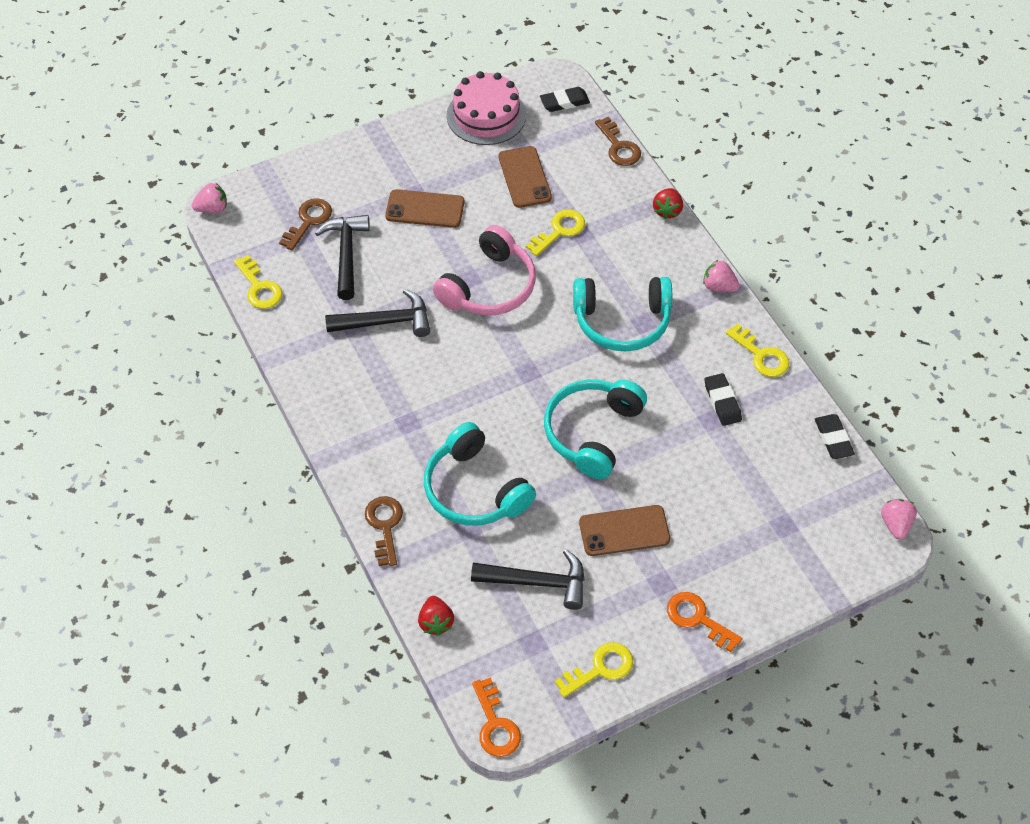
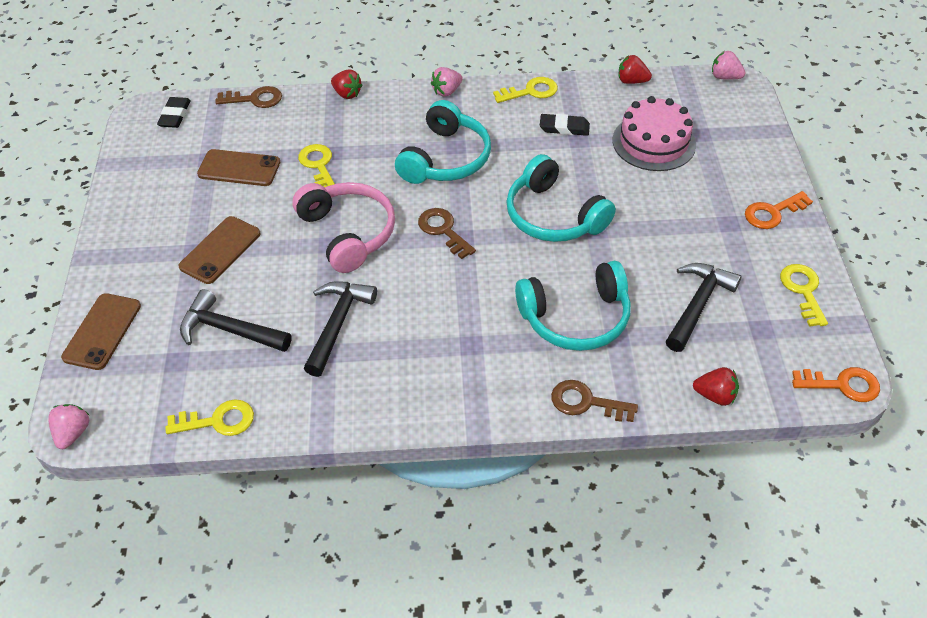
camera: 65 degrees left, 5 degrees down
brown key [279,198,332,250] -> brown key moved to [418,208,476,259]
pink cake [447,71,526,145] -> pink cake moved to [613,96,696,171]
brown phone [579,505,670,556] -> brown phone moved to [61,293,141,370]
black eraser [815,414,855,459] -> red strawberry [618,55,652,84]

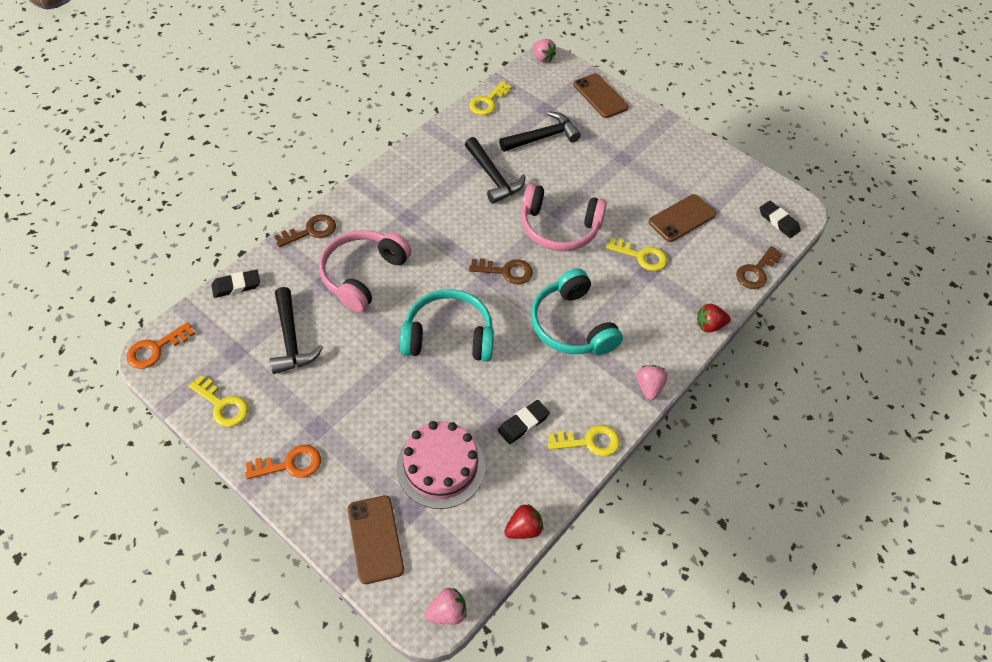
camera: 130 degrees right, 5 degrees up
brown phone [178,216,260,284] -> brown phone moved to [348,495,404,584]
yellow key [493,77,558,103] -> yellow key turned 120 degrees counterclockwise [548,425,620,456]
turquoise headphones [515,261,631,351] -> pink headphones [319,230,412,312]
red strawberry [693,367,739,406] -> black eraser [211,269,260,298]
orange key [745,191,813,229] -> orange key turned 60 degrees clockwise [245,445,321,479]

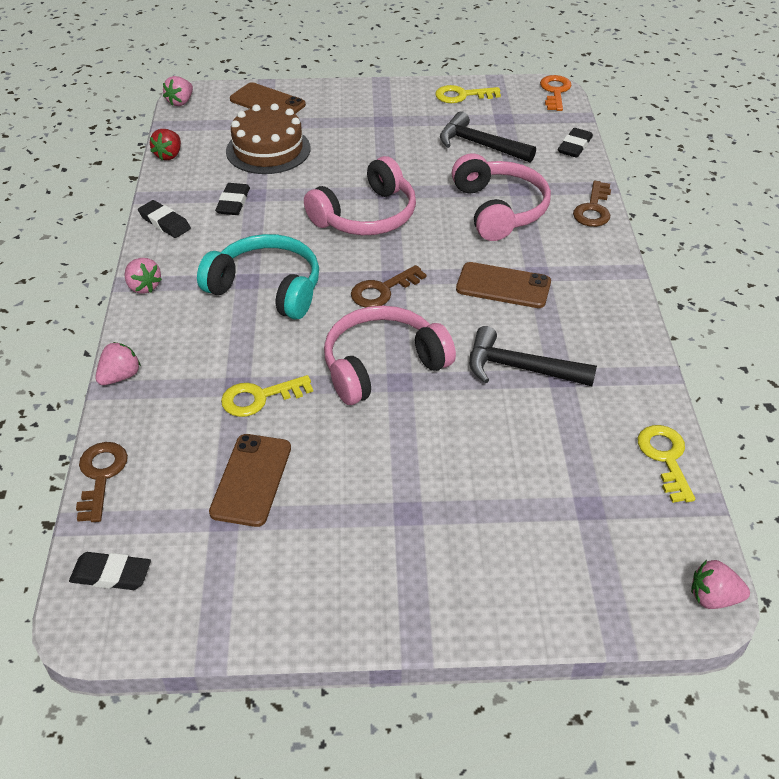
camera: 140 degrees right, 10 degrees down
orange key [245,445,321,479] -> none
pink cake [396,421,485,509] -> brown cake [226,104,311,174]
turquoise headphones [400,289,494,361] -> pink headphones [304,156,416,235]
black hammer [499,111,581,152] -> none
yellow key [548,425,620,456] -> black eraser [138,200,191,238]
brown phone [573,73,628,118] -> brown phone moved to [456,262,551,308]
red strawberry [697,303,731,333] -> pink strawberry [95,342,141,385]

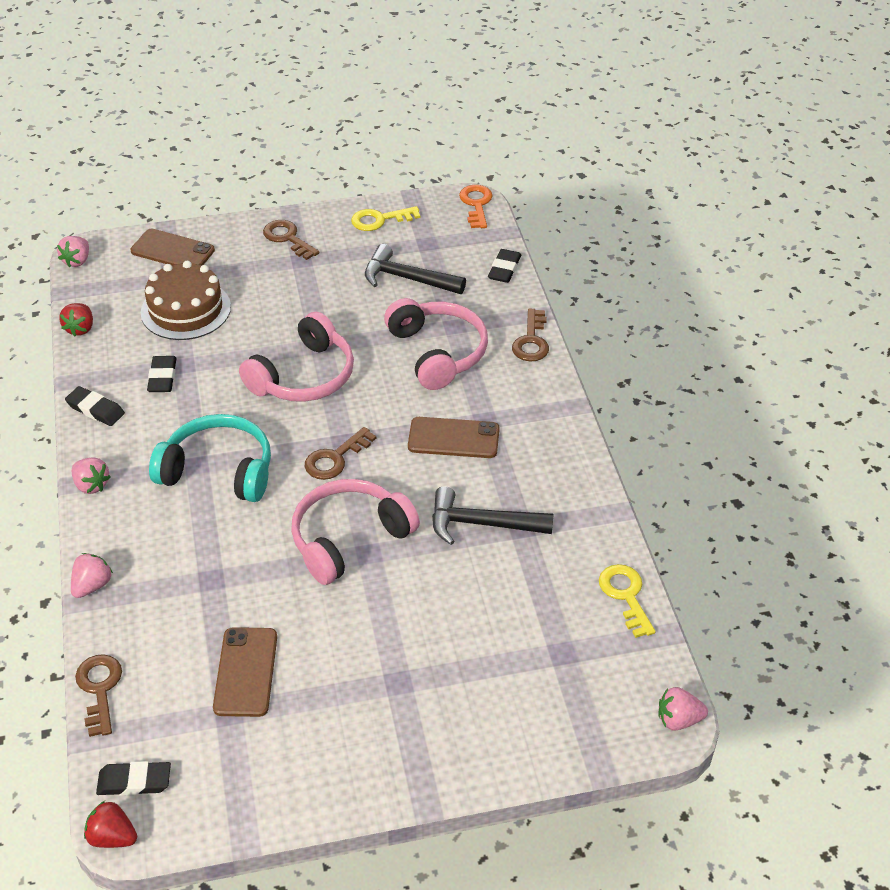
camera: 10 degrees left, 0 degrees up
yellow key [221,375,313,417] -> none
none -> red strawberry [84,801,137,848]
none -> brown key [263,220,320,260]

